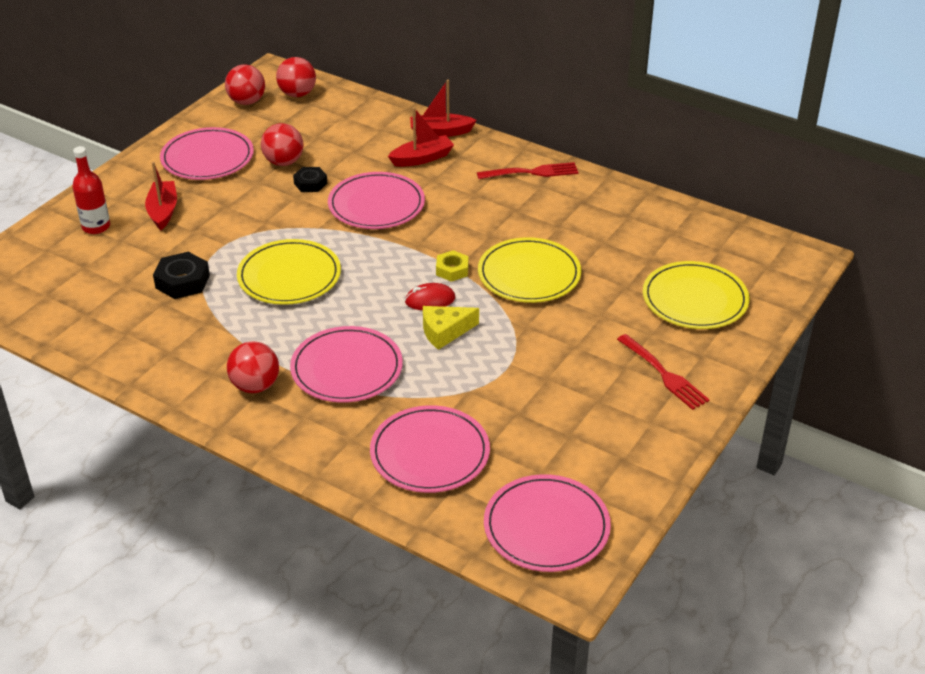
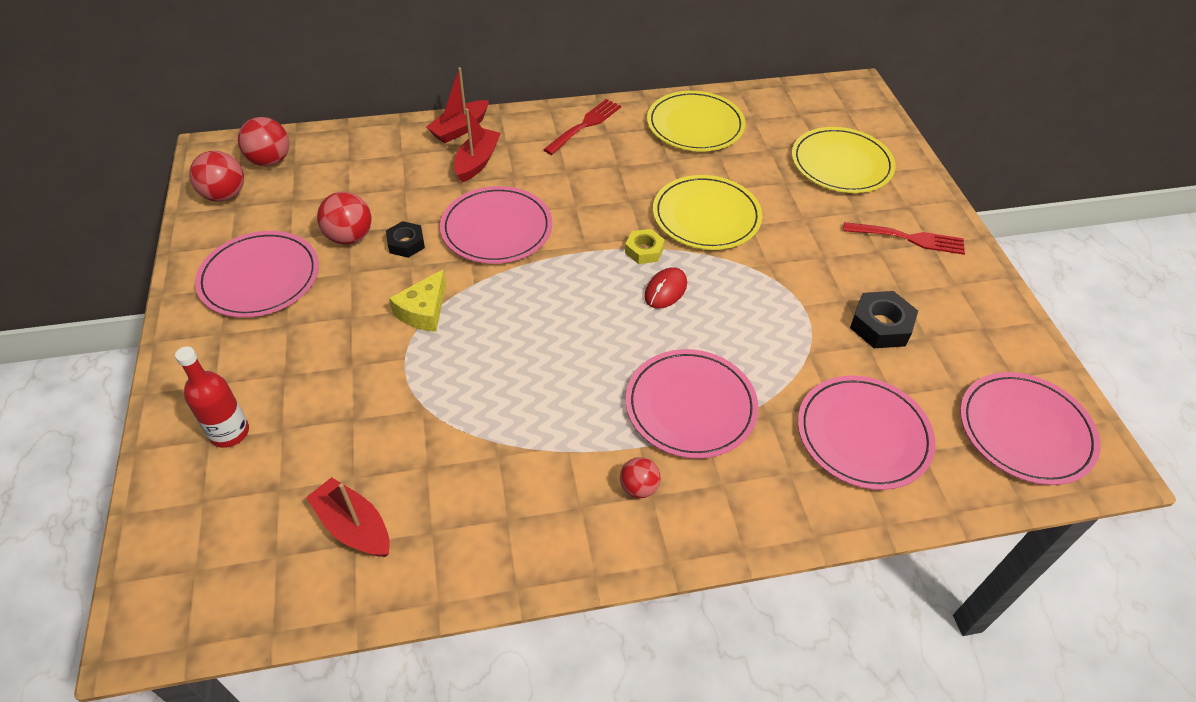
camera: 45 degrees left, 10 degrees up
red boat [145,162,177,230] -> red boat moved to [306,477,390,557]
black nut [153,252,210,299] -> black nut moved to [850,291,918,348]
red ball [227,341,279,393] -> red ball [620,457,660,498], size x0.63
yellow plate [237,239,341,305] -> yellow plate moved to [647,91,746,151]
yellow cheese [423,306,479,350] -> yellow cheese moved to [389,270,446,332]

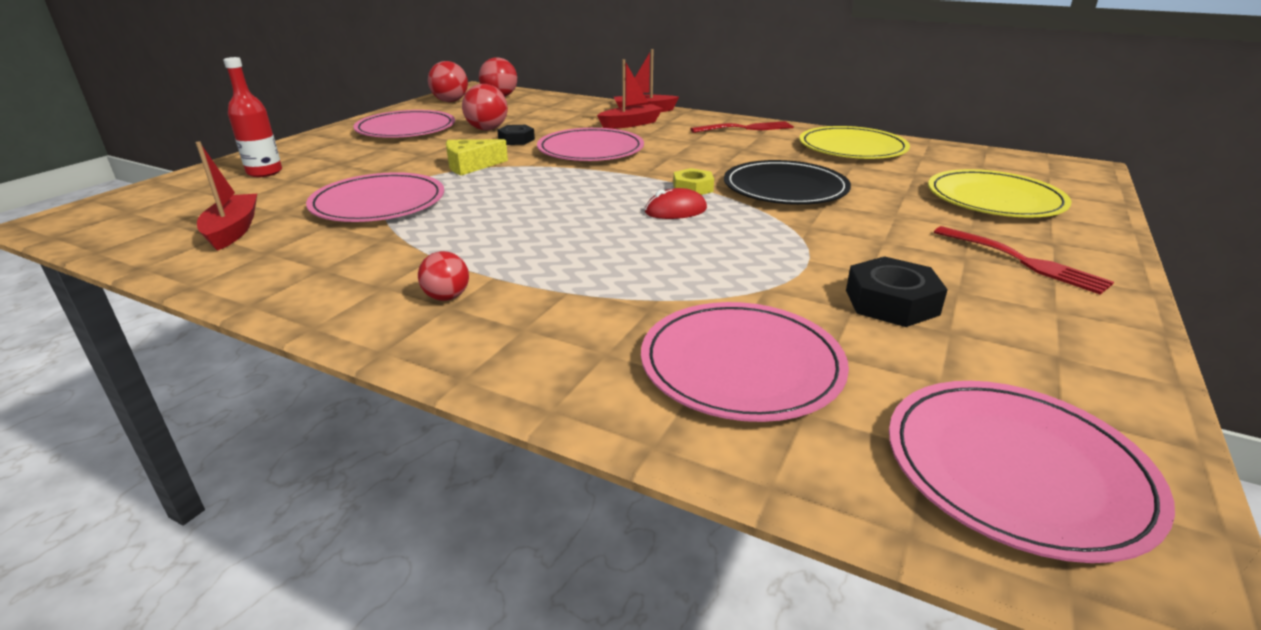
camera: 40 degrees right, 20 degrees down
pink plate [626,349,758,459] -> pink plate moved to [306,172,444,222]
yellow plate [653,175,762,250] -> black plate [724,160,851,205]

